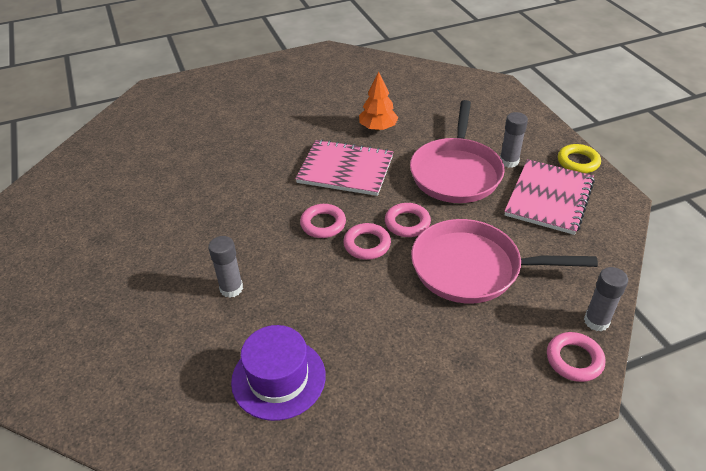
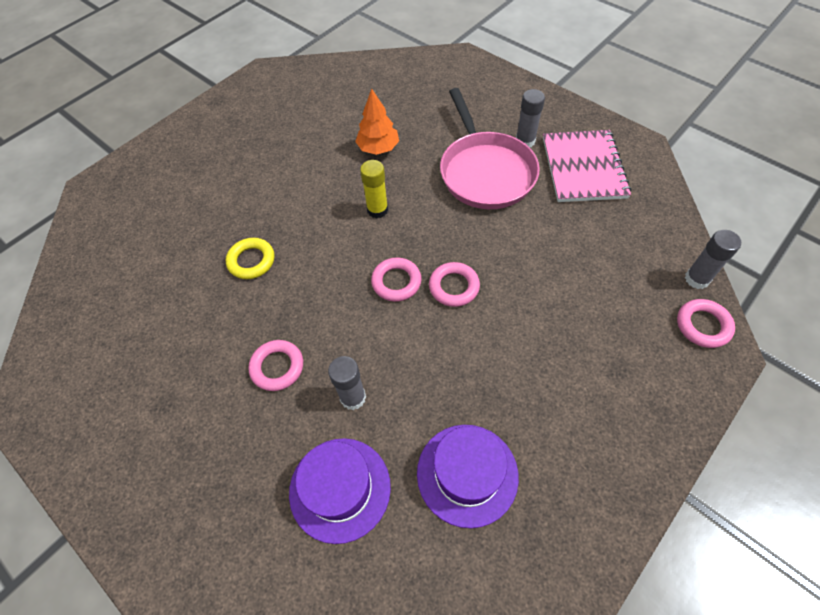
camera: 25 degrees left, 15 degrees up
pink notebook [295,139,393,196] -> yellow glue stick [360,160,388,218]
pink ring [385,203,431,237] -> pink ring moved to [248,340,303,391]
pink pan [411,219,598,304] -> none
yellow ring [558,144,601,173] -> yellow ring moved to [226,238,275,279]
none -> purple hat [289,438,391,544]

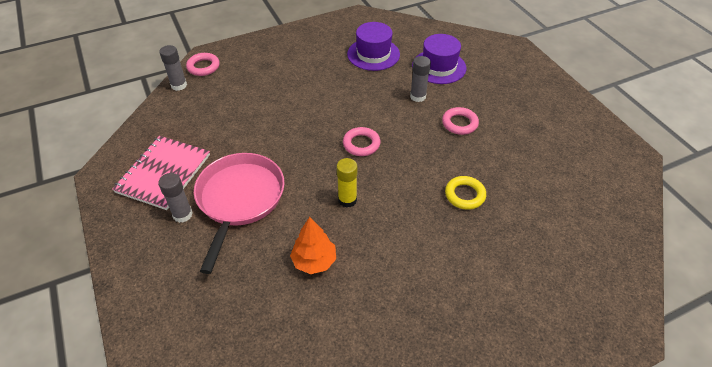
camera: 160 degrees left, 10 degrees down
pink ring [429,262,480,307] -> none

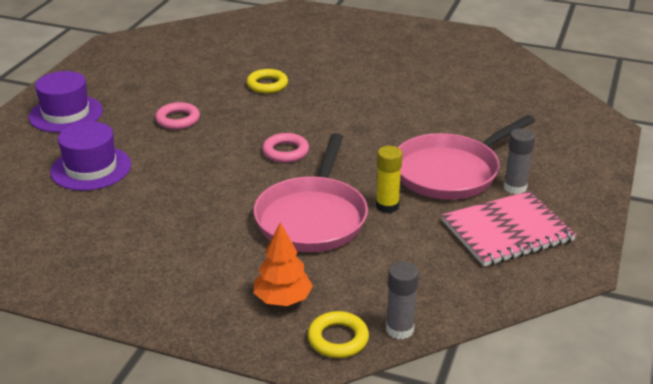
camera: 135 degrees left, 15 degrees down
pink ring [186,53,220,76] -> yellow ring [308,311,369,358]
orange tree [290,217,336,274] -> orange tree moved to [254,222,313,306]
yellow glue stick [336,158,357,208] -> yellow glue stick moved to [376,146,403,213]
purple hat [347,22,400,71] -> purple hat moved to [29,71,103,132]
grey glue stick [410,56,431,102] -> none
none -> pink pan [253,133,368,252]

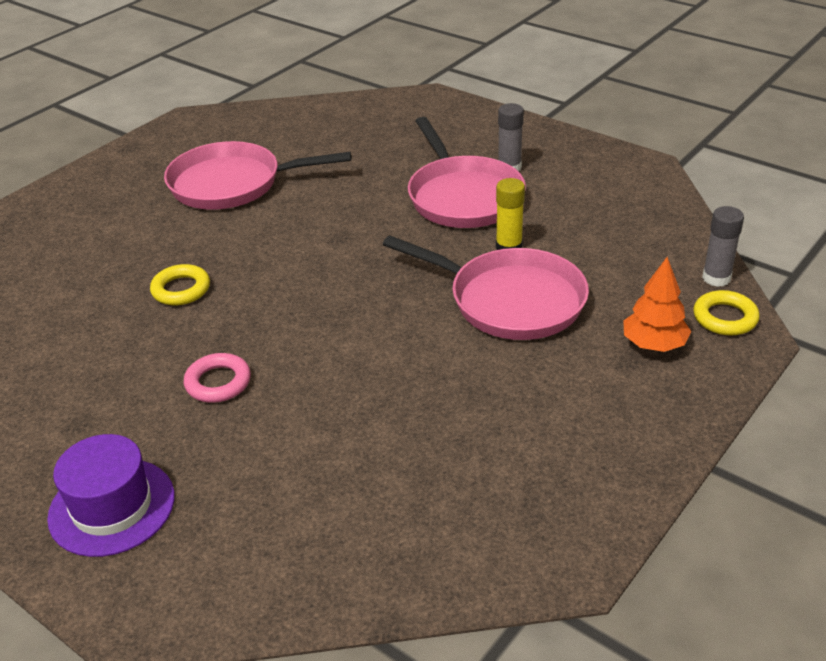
camera: 70 degrees left, 5 degrees up
purple hat [50,121,131,191] -> none
pink ring [262,133,309,163] -> none
pink notebook [442,191,577,267] -> none
none -> pink pan [164,141,351,210]

